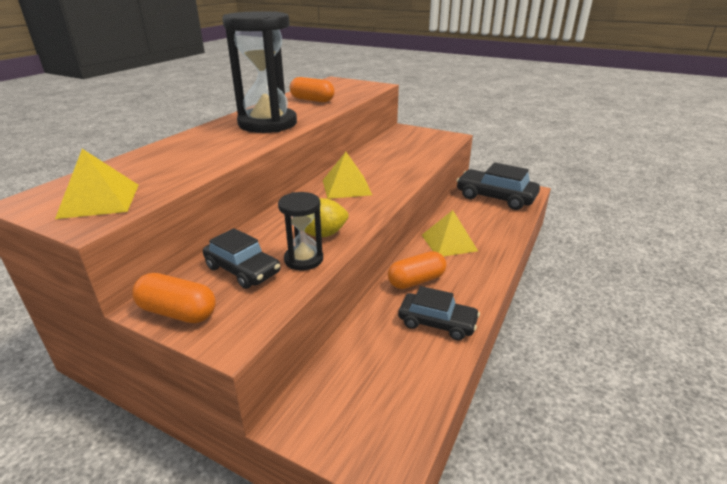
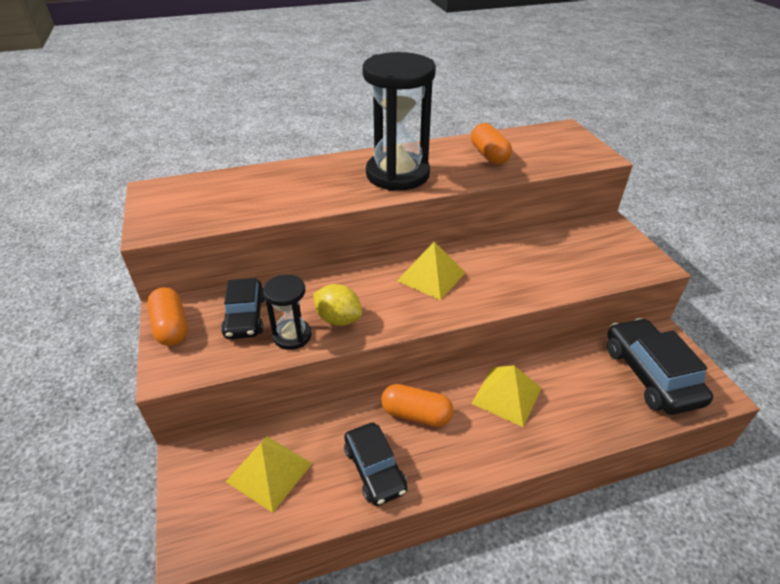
camera: 45 degrees right, 10 degrees up
yellow pyramid [55,149,139,219] -> yellow pyramid moved to [226,436,312,513]

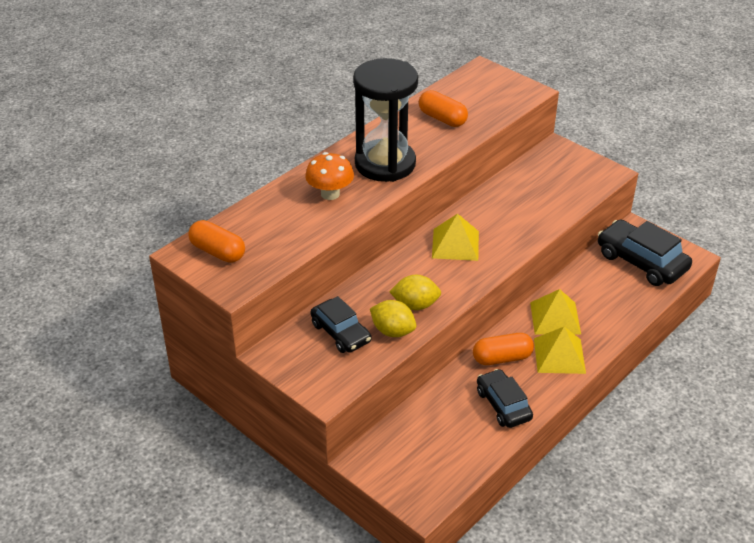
camera: 30 degrees left, 0 degrees up
orange capsule [147,287,188,346] -> orange capsule moved to [188,220,245,263]
yellow pyramid [226,436,312,513] -> yellow pyramid moved to [534,327,586,374]
black hourglass [263,274,312,350] -> yellow lemon [370,300,416,337]
black car [344,423,407,506] -> black car turned 150 degrees counterclockwise [477,369,533,428]
none -> orange mushroom [305,152,354,200]

